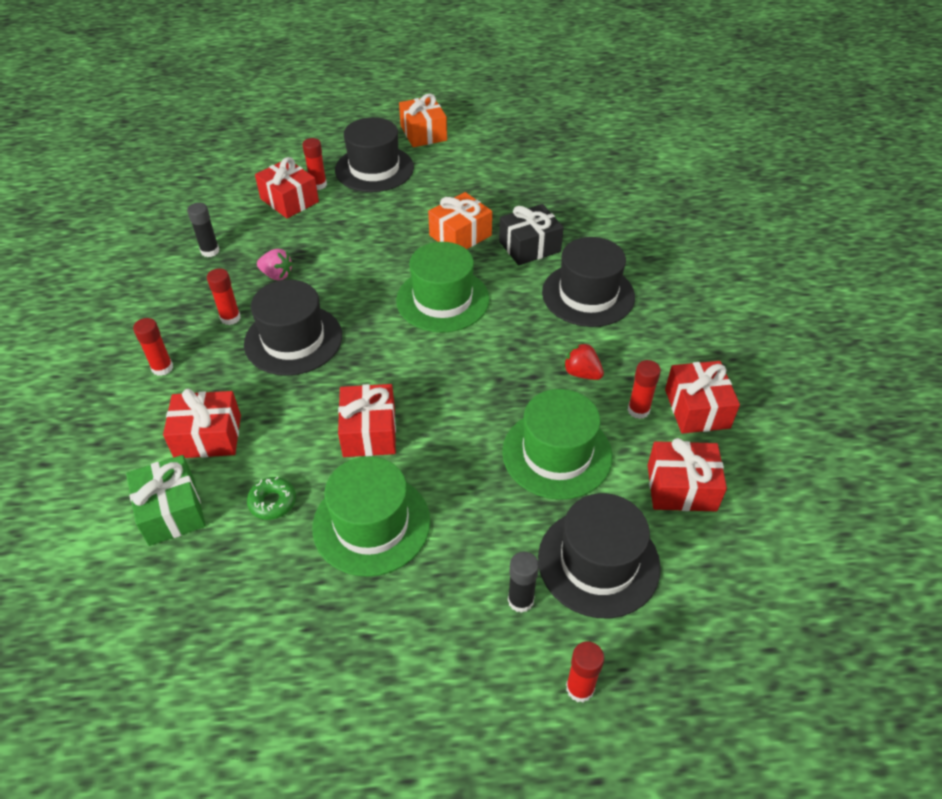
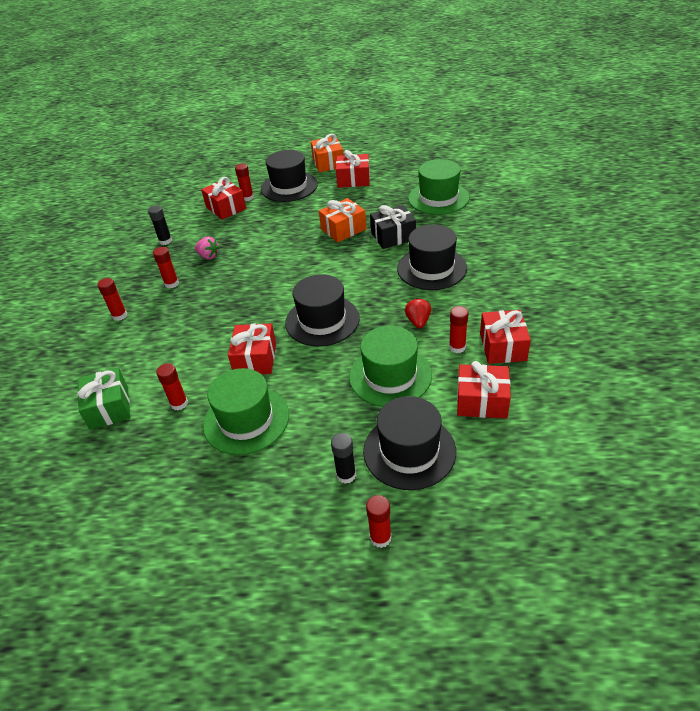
camera: 10 degrees right, 5 degrees down
red gift [163,389,241,458] -> red gift moved to [336,150,370,188]
black hat [244,280,342,376] -> black hat moved to [285,274,360,346]
green donut [247,477,296,520] -> red glue stick [156,363,188,410]
green hat [396,242,490,333] -> green hat moved to [408,159,470,215]
red strawberry [564,343,604,380] -> red strawberry turned 45 degrees clockwise [405,298,431,328]

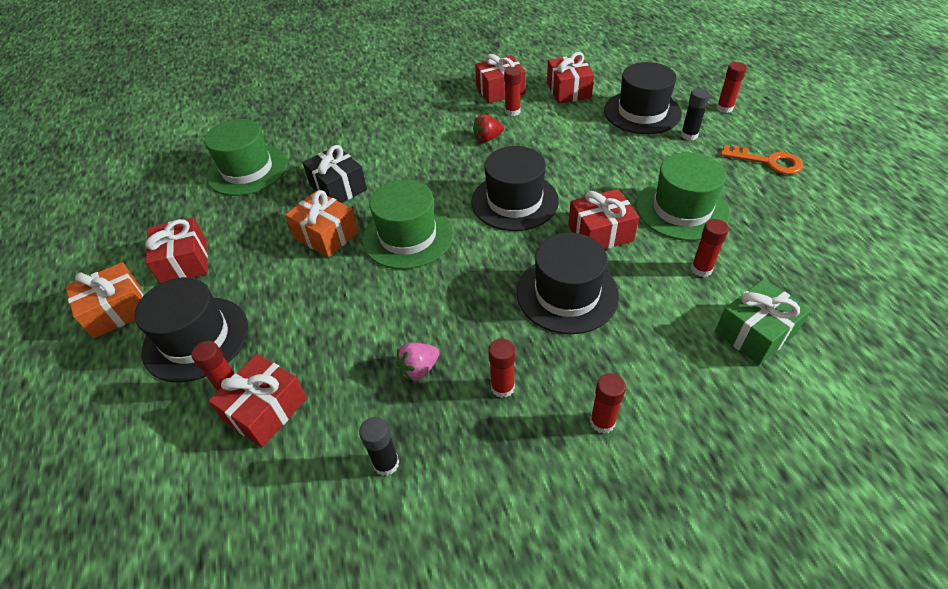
camera: 110 degrees left, 5 degrees up
pink strawberry [195,237,220,259] -> pink strawberry turned 135 degrees counterclockwise [396,343,440,381]
green hat [349,326,432,407] -> green hat moved to [363,179,453,269]
black hat [397,225,467,290] -> black hat moved to [517,233,619,334]
none -> orange key [720,145,803,175]

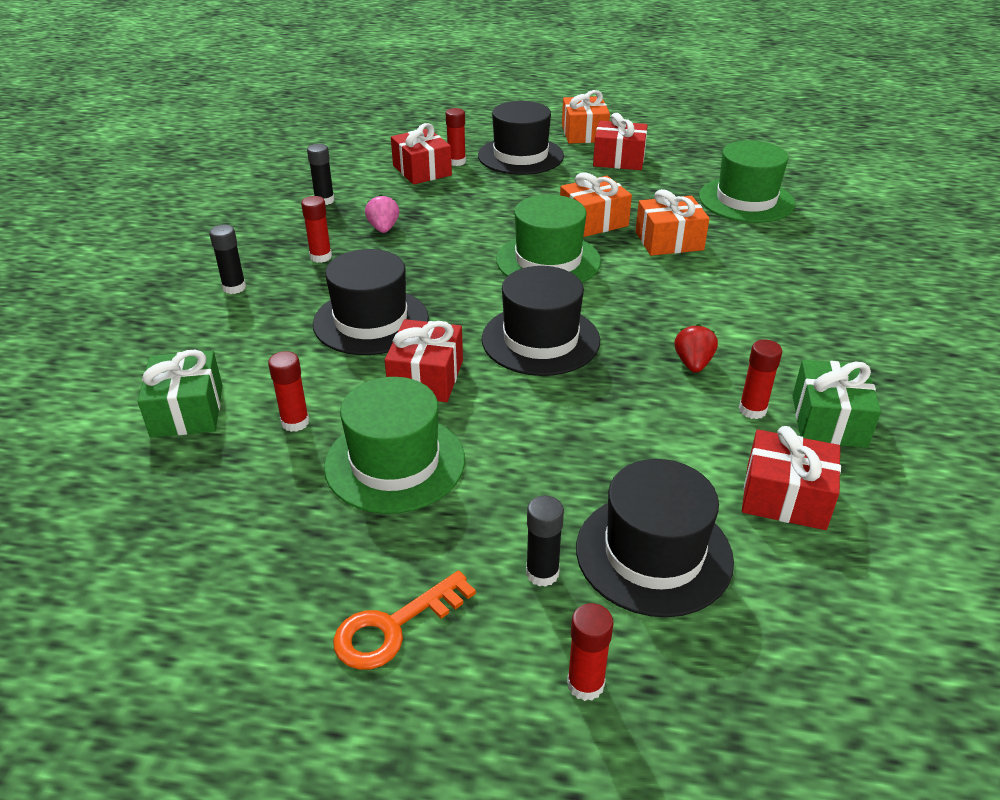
camera: 115 degrees right, 10 degrees down
black gift [302,145,367,203] -> orange gift [635,189,710,256]
red gift [475,54,526,103] -> green gift [793,360,881,448]
red glue stick [590,373,626,434] -> black glue stick [209,225,246,294]

